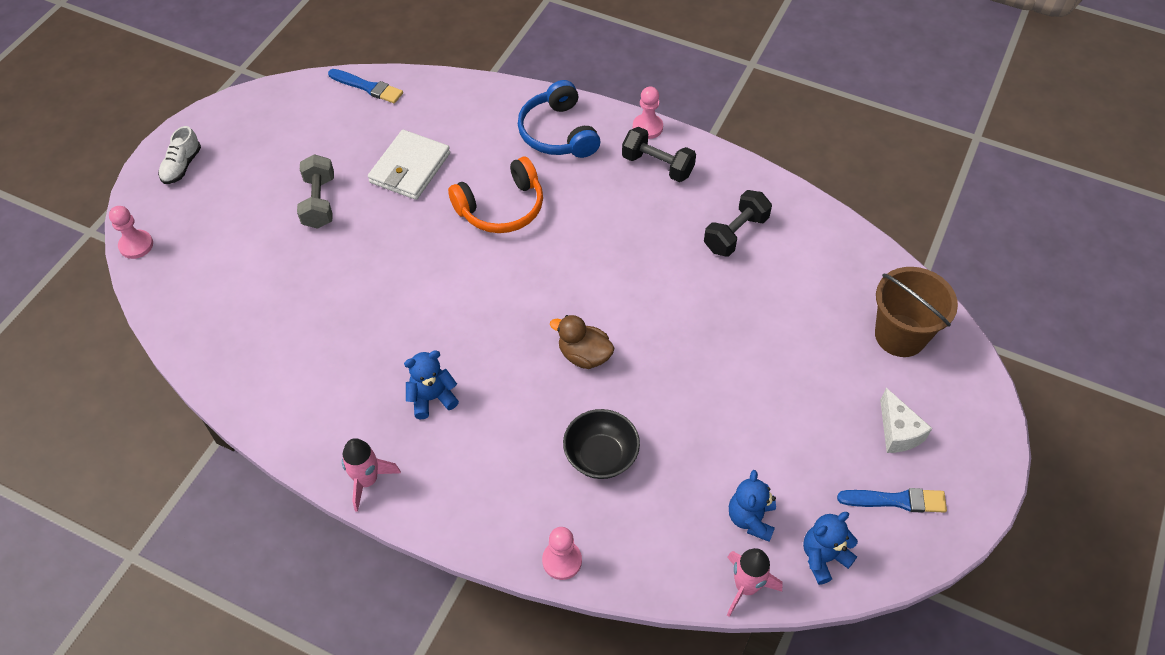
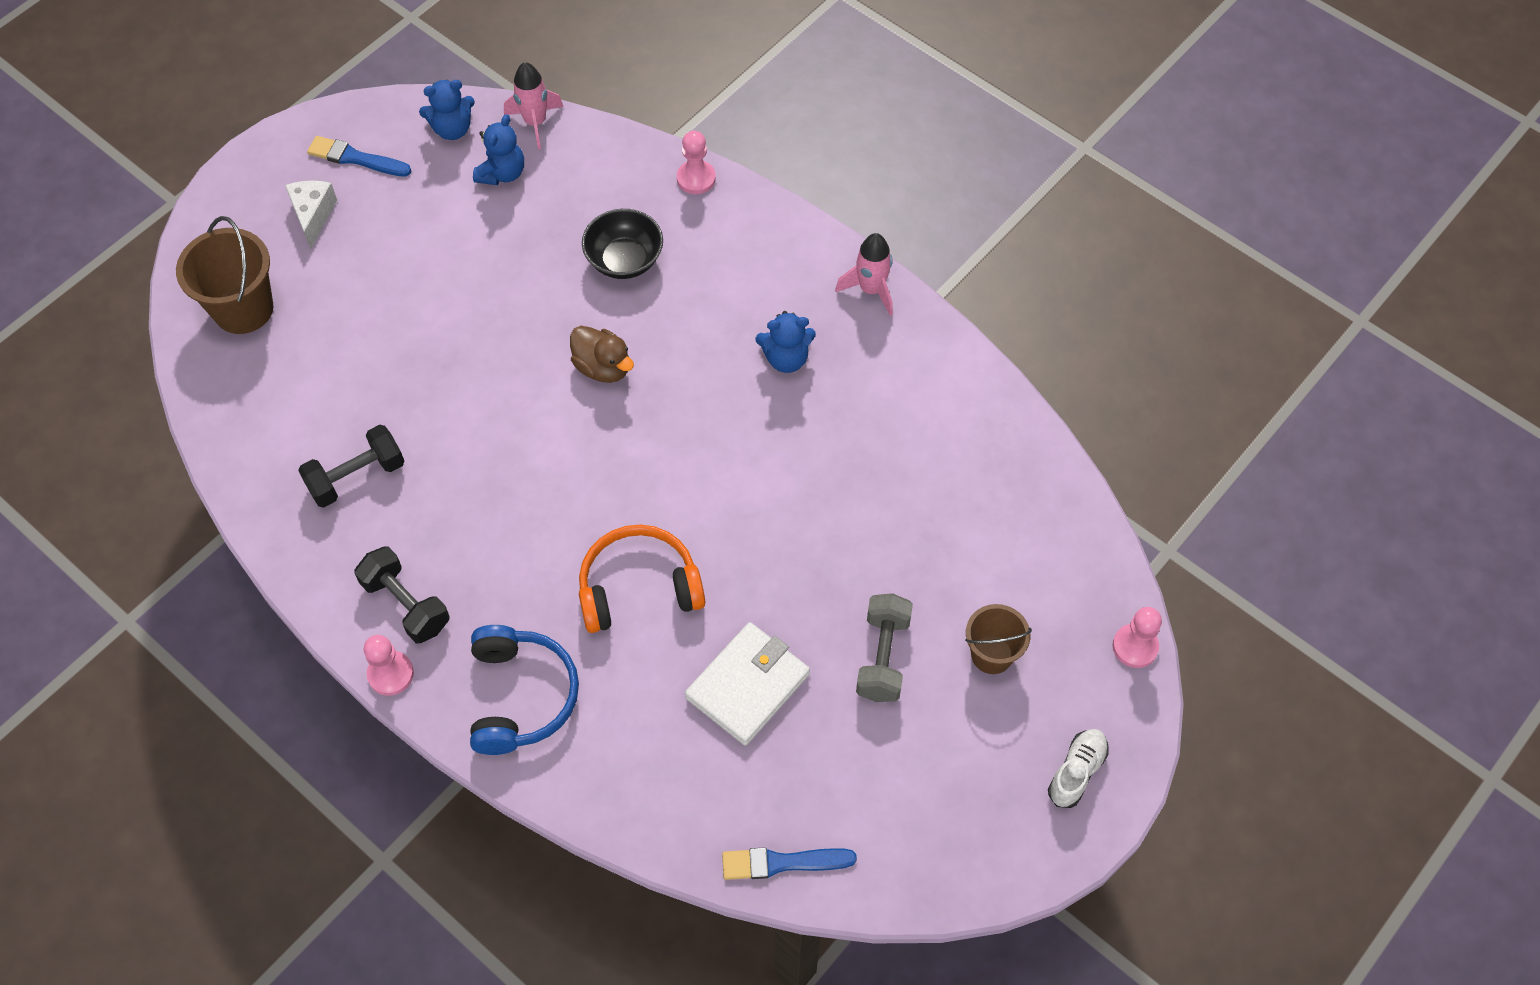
camera: 165 degrees left, 5 degrees up
blue brush [328,69,403,103] -> blue brush turned 45 degrees counterclockwise [722,847,857,880]
none -> brown bucket [965,604,1032,674]

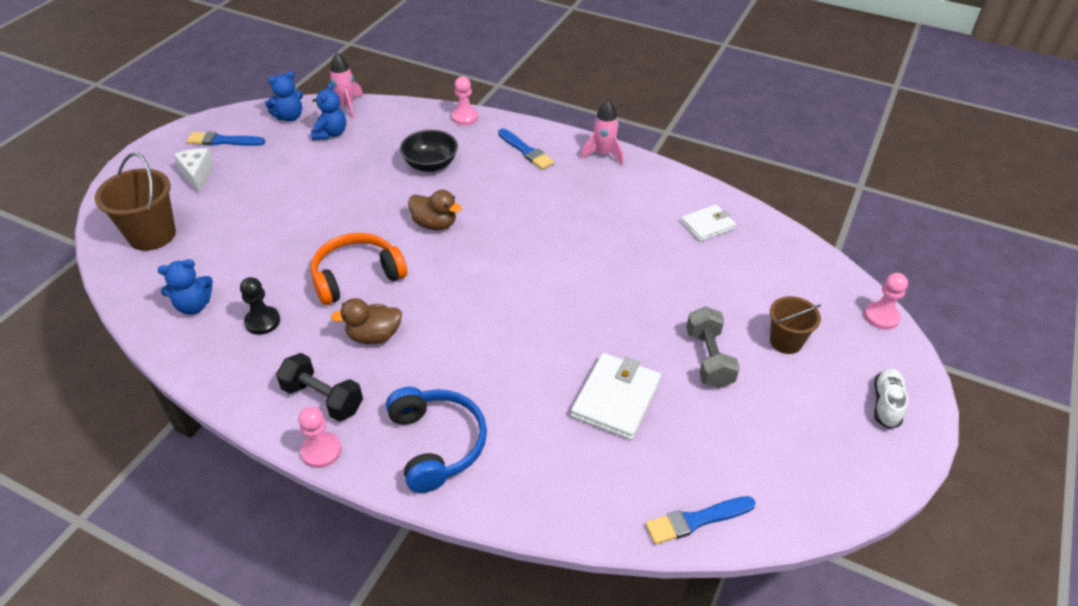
camera: 15 degrees left, 15 degrees down
black dumbbell [298,424,404,508] -> black pawn [240,277,280,335]
orange headphones [579,524,705,633] -> orange headphones moved to [311,233,407,305]
blue teddy bear [756,311,816,373] -> blue teddy bear moved to [158,259,213,315]
none -> brown duck [331,298,402,344]
none -> blue brush [498,129,554,170]
none -> white wallet [681,204,736,242]

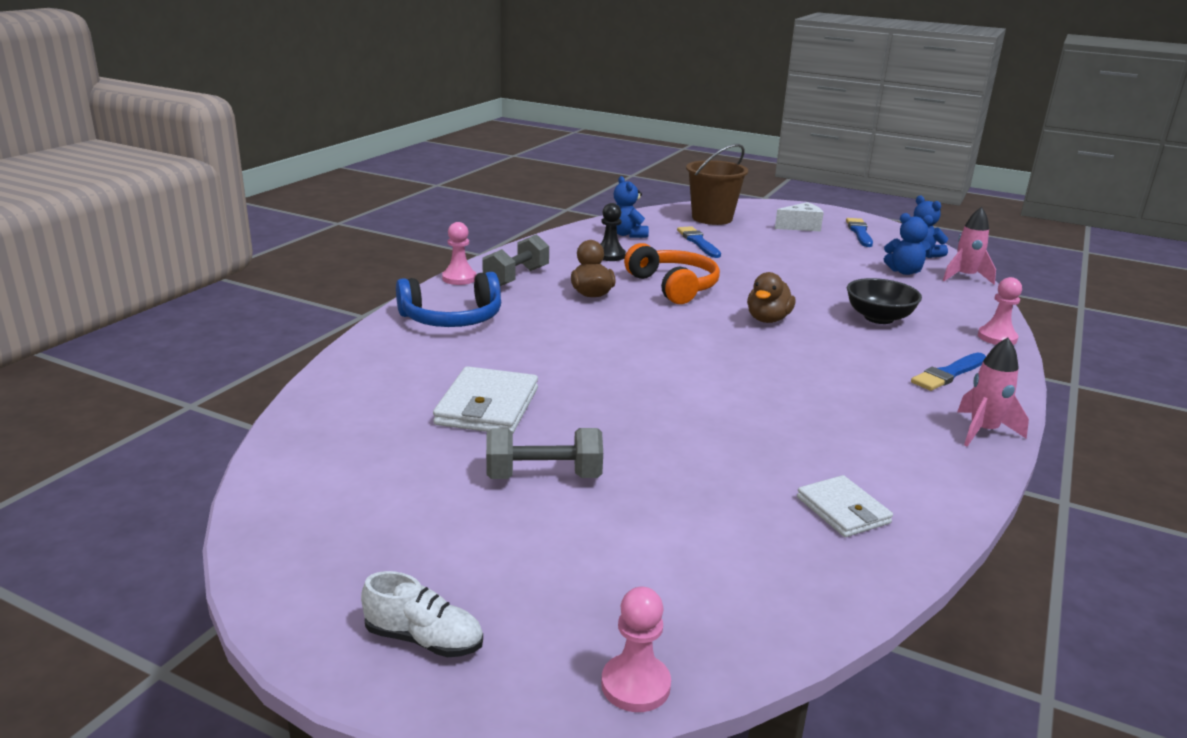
camera: 90 degrees right, 20 degrees down
black dumbbell [276,353,363,421] -> grey dumbbell [482,234,549,286]
white wallet [571,353,661,440] -> white wallet turned 75 degrees clockwise [433,366,538,433]
blue brush [645,496,756,544] -> blue brush moved to [677,226,721,258]
brown bucket [770,296,821,354] -> none

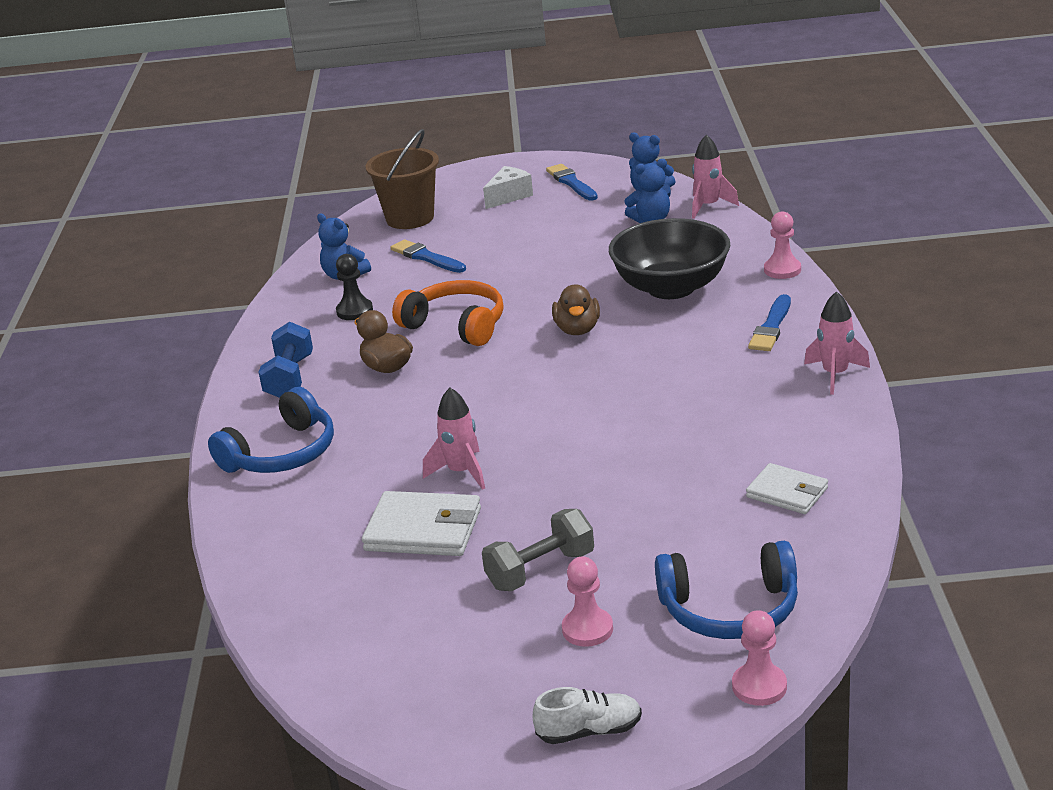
camera: 25 degrees left, 5 degrees up
white wallet [433,366,538,433] -> white wallet turned 60 degrees counterclockwise [362,491,481,556]
pink pawn [442,222,476,285] -> pink pawn moved to [562,557,613,647]
grey dumbbell [482,234,549,286] -> blue dumbbell [259,322,313,398]
black bowl [847,278,922,324] -> black bowl [609,218,730,299], size x1.61
none -> pink rocket [423,388,485,490]
none -> blue headphones [655,541,798,639]

